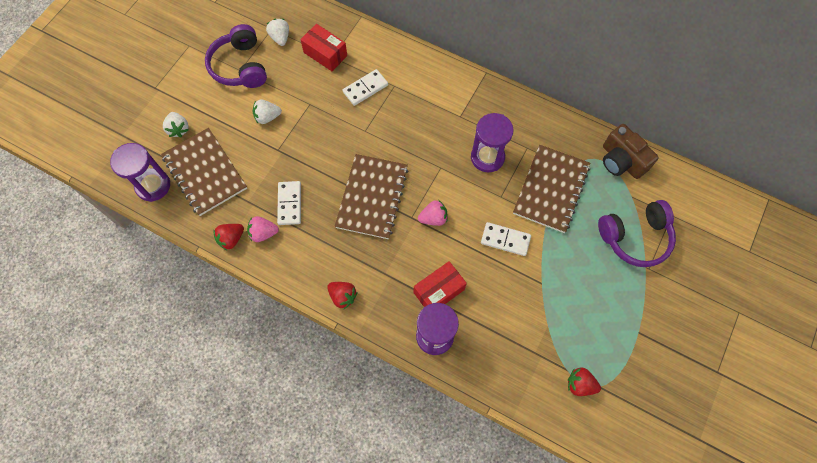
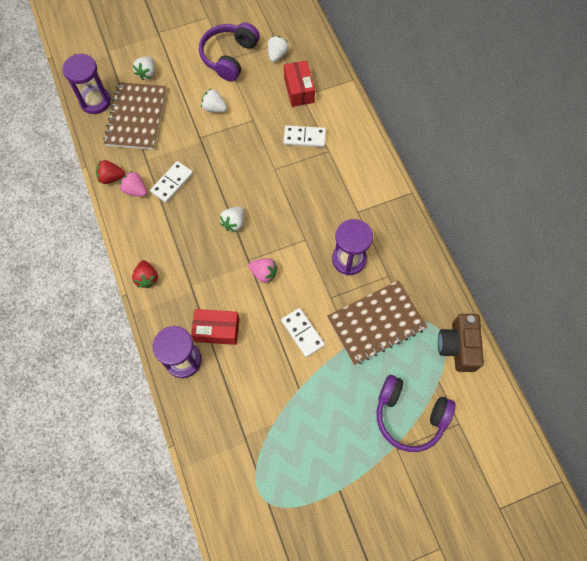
camera: 40 degrees right, 0 degrees up
brown notebook [335,154,408,239] -> white strawberry [220,206,244,232]
red strawberry [568,368,601,396] -> none

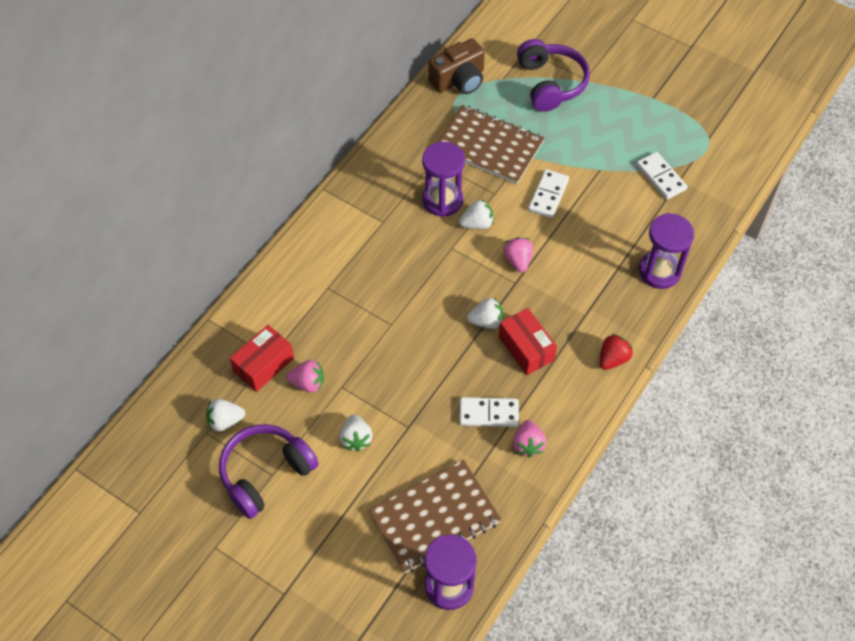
camera: 125 degrees left, 10 degrees down
red strawberry [96,160,125,184] -> none
white strawberry [133,56,155,80] -> white strawberry moved to [459,199,494,229]
red box [191,309,239,345] -> red box moved to [499,308,557,375]
purple headphones [199,23,260,81] -> purple headphones turned 150 degrees clockwise [219,424,319,519]
white domino [284,125,326,147] -> white domino moved to [636,152,687,200]
none -> pink strawberry [286,360,324,392]

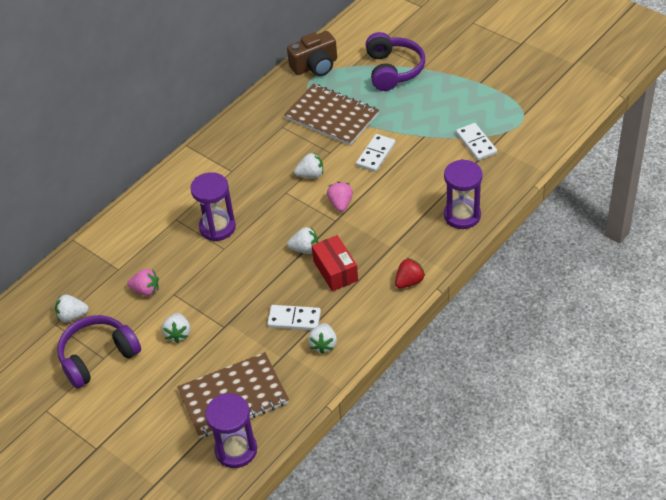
camera: 10 degrees right, 10 degrees down
red box [230,325,294,392] -> none
purple hourglass [422,142,465,217] -> purple hourglass moved to [190,172,236,241]
pink strawberry [513,420,546,458] -> white strawberry [308,323,337,354]

